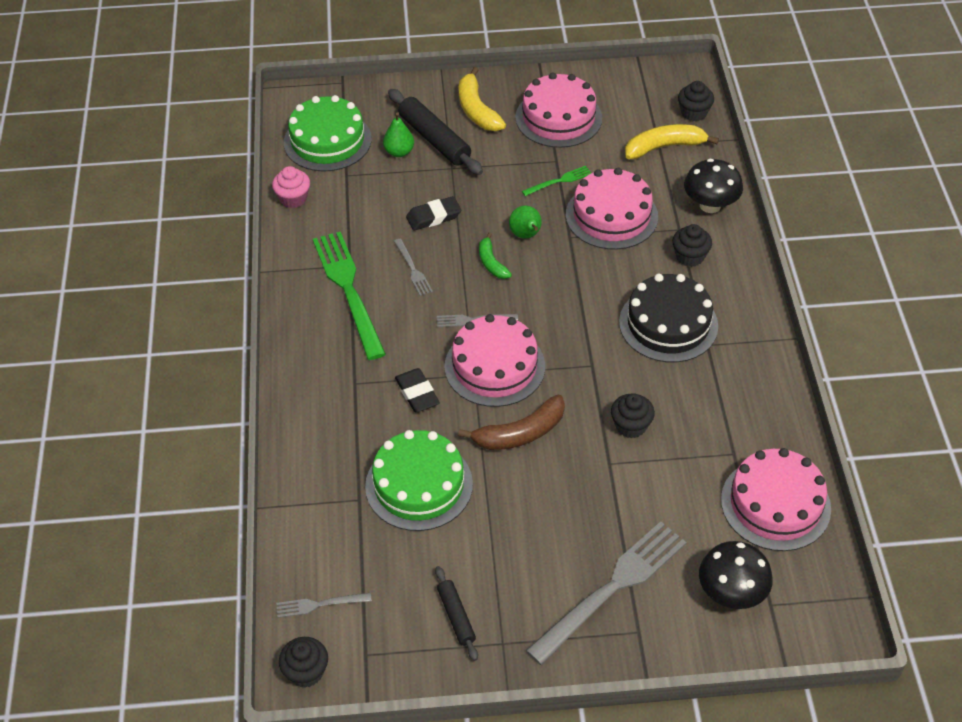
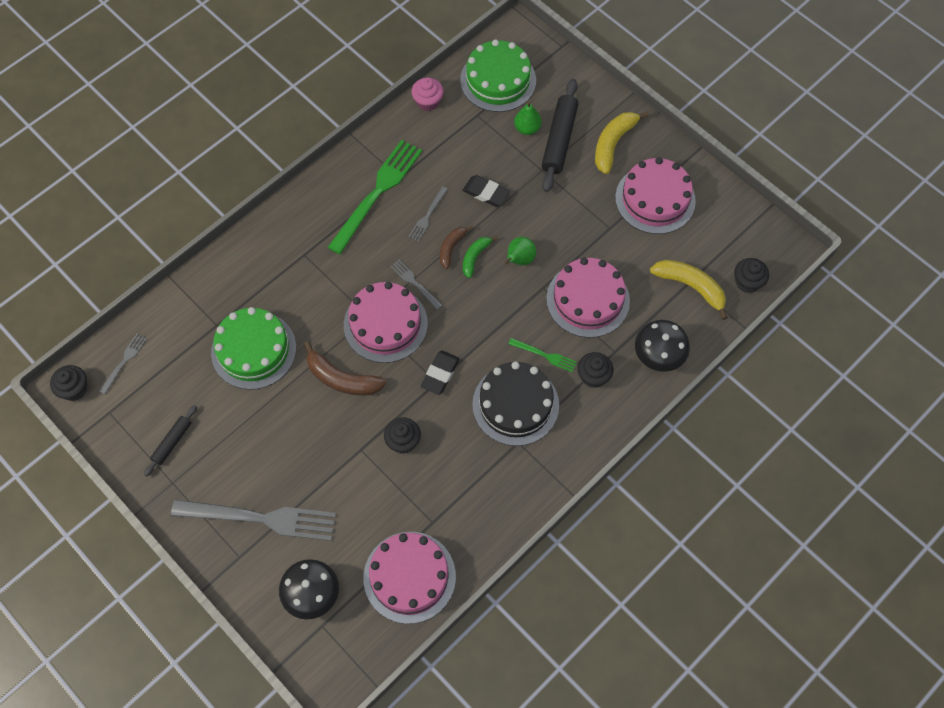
camera: 50 degrees right, 15 degrees up
grey fork [277,593,372,618] -> grey fork turned 75 degrees clockwise [99,333,147,395]
black eraser [395,368,440,412] -> black eraser moved to [421,350,460,395]
green fork [522,166,591,196] -> green fork moved to [508,338,577,372]
none -> brown banana [440,226,473,269]

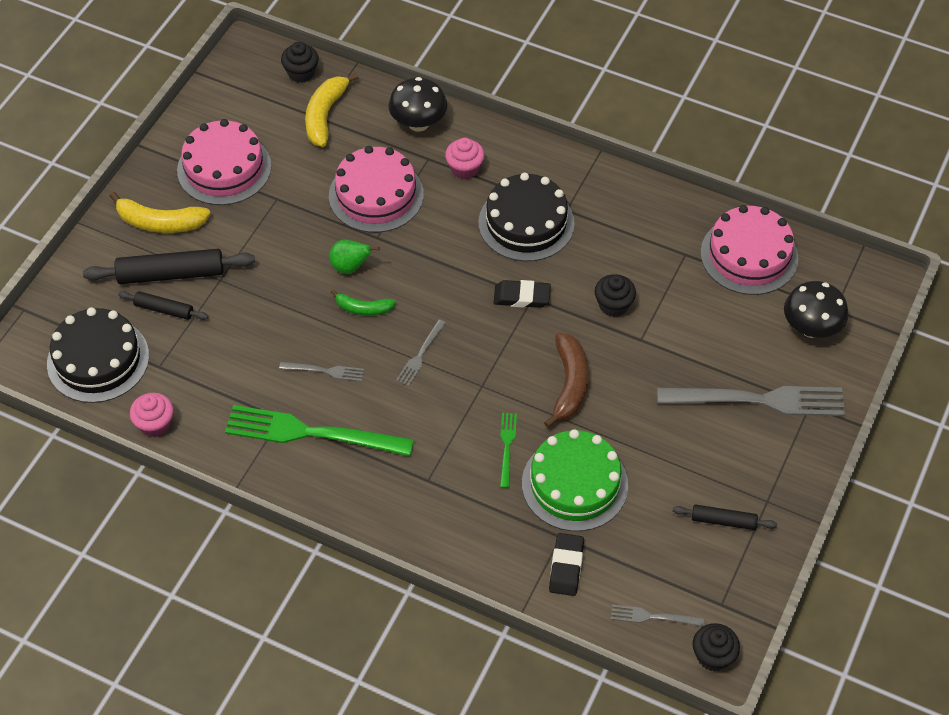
camera: 110 degrees left, 10 degrees down
grey fork [171,499,336,541] -> grey fork turned 105 degrees clockwise [657,386,845,416]
pink cake [344,282,428,363] -> none
brown banana [440,226,473,269] -> none
green cake [460,39,536,112] -> black cake [47,307,149,403]
black eraser [462,175,510,207] -> black eraser moved to [549,533,584,596]
green fork [508,338,577,372] -> green fork moved to [500,413,517,488]
green pear [514,101,542,135] -> black rolling pin [118,291,209,320]
black cupcake [577,352,613,388] -> pink cupcake [445,138,484,179]

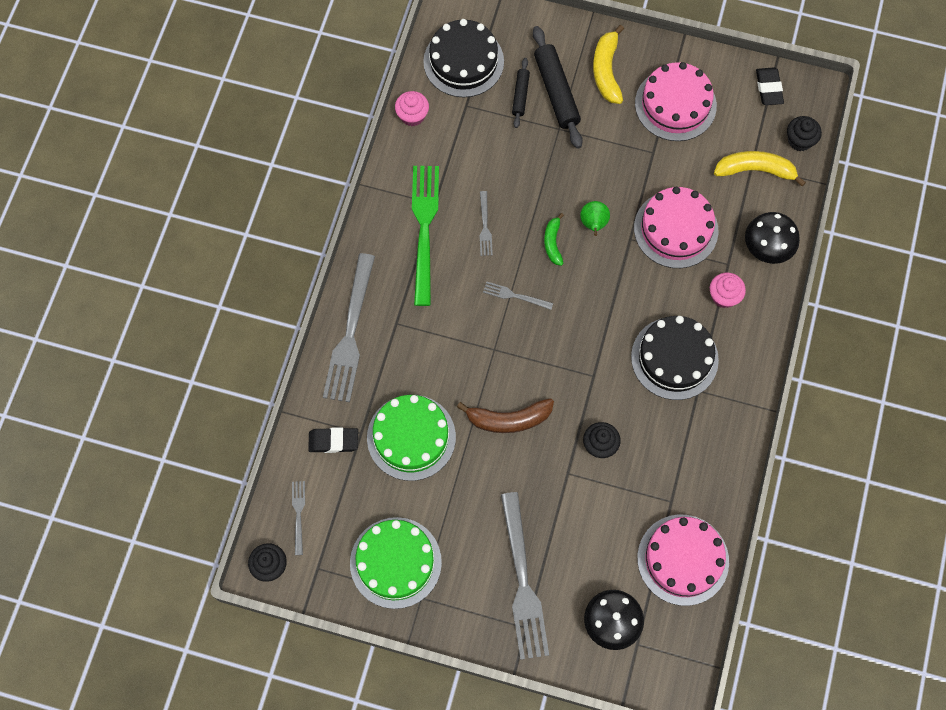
camera: 80 degrees right, 15 degrees up
black eraser [494,280,551,308] -> black eraser moved to [756,67,784,105]
green fork [500,413,517,488] -> none
black rolling pin [673,504,777,530] -> green cake [350,517,442,609]
none -> grey fork [323,253,375,402]

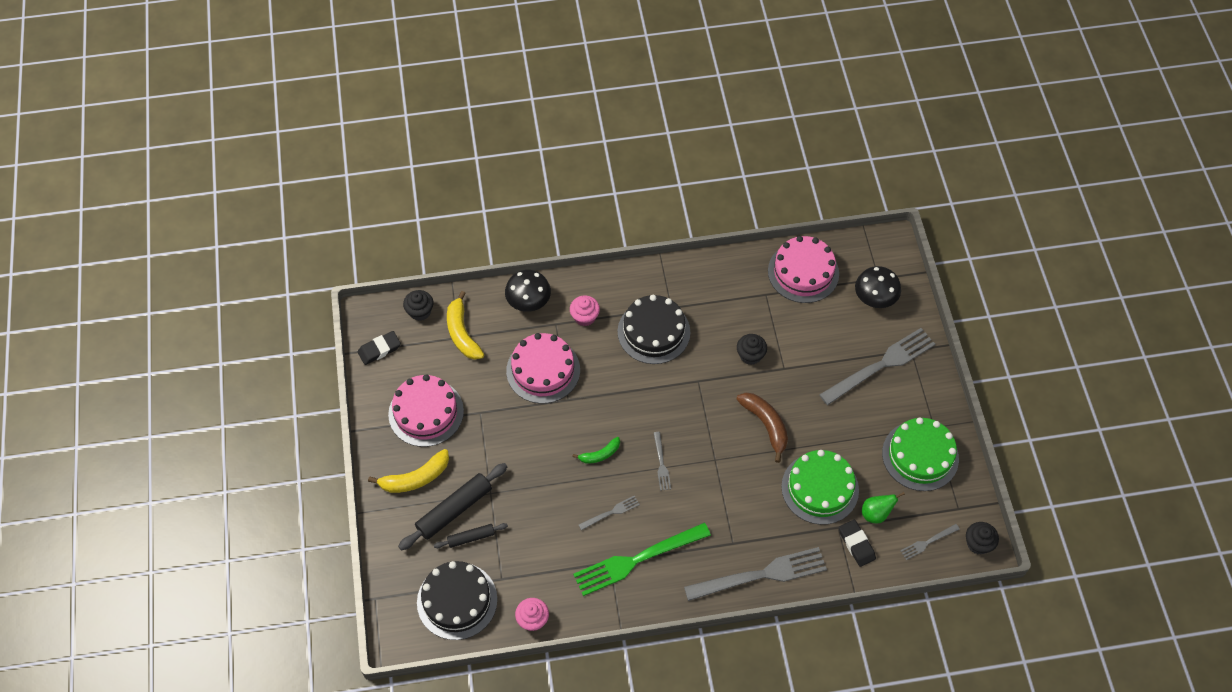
camera: 115 degrees left, 10 degrees down
green pear [580,201,610,236] -> green pear moved to [862,492,905,523]

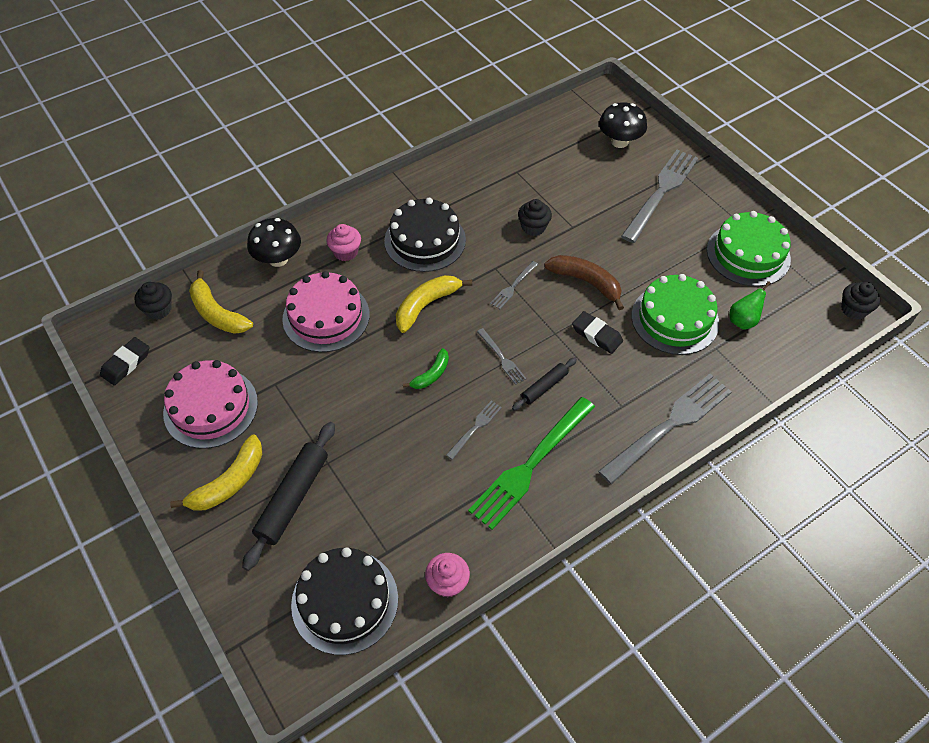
camera: 25 degrees left, 5 degrees down
black rolling pin [434,523,508,548] -> black rolling pin moved to [512,358,577,410]
pink cake [768,236,839,303] -> none
black eraser [839,519,876,567] -> black eraser moved to [572,311,623,354]
grey fork [900,524,960,560] -> grey fork moved to [490,261,538,309]
none -> yellow banana [396,275,472,333]

